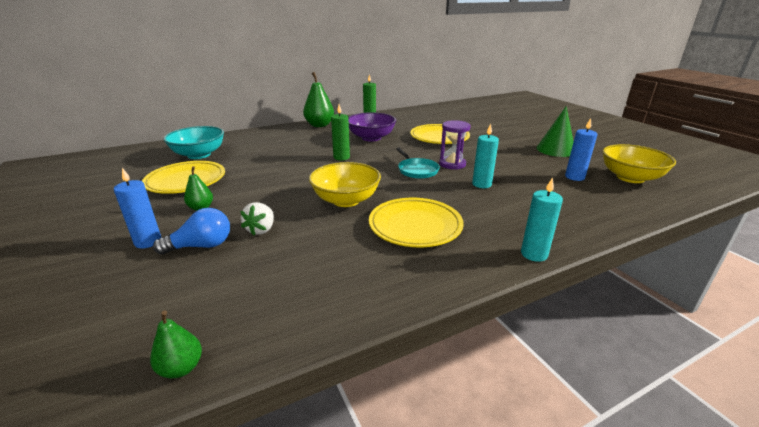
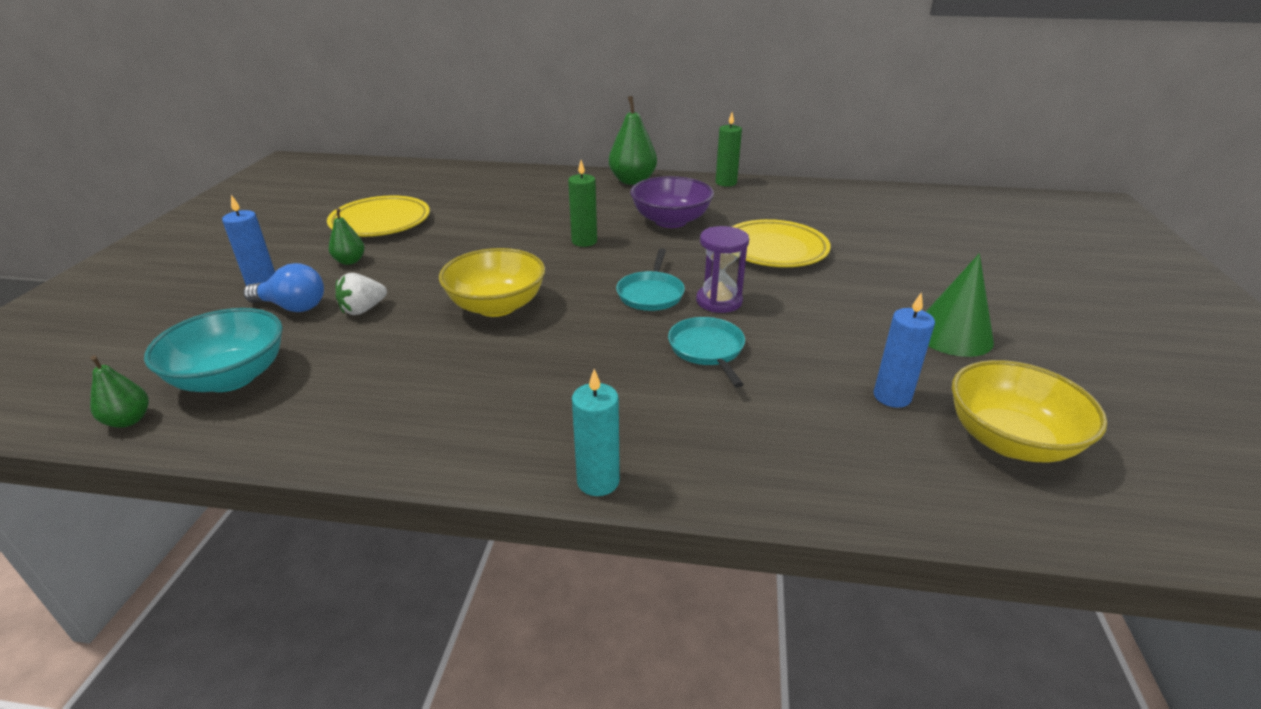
camera: 35 degrees right, 5 degrees up
turquoise bowl [163,126,224,159] -> turquoise bowl moved to [144,308,283,392]
yellow plate [369,198,463,247] -> none
turquoise candle [472,124,499,188] -> turquoise pan [668,317,745,388]

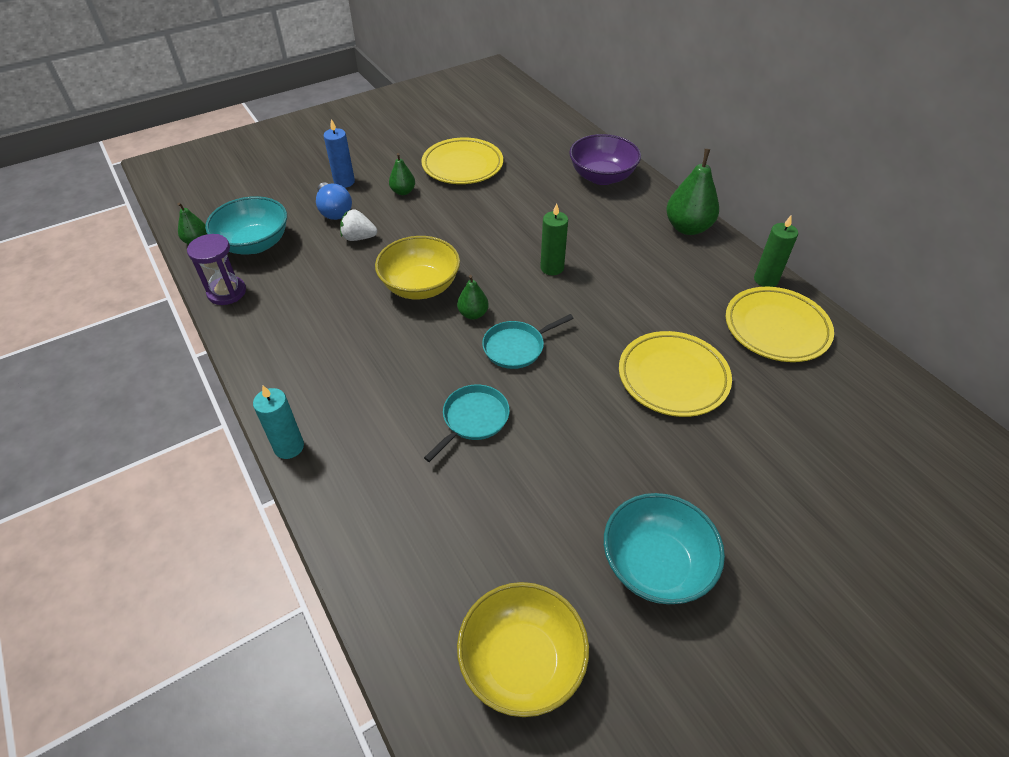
camera: 50 degrees right, 15 degrees up
purple bowl [630,176,714,228] -> purple bowl moved to [569,134,641,185]
purple hourglass [696,226,749,313] -> purple hourglass moved to [187,234,246,305]
blue candle [874,292,935,408] -> none
green cone [926,253,994,357] -> turquoise bowl [604,493,725,604]
none -> green pear [457,275,489,320]
none -> yellow plate [726,287,834,362]

